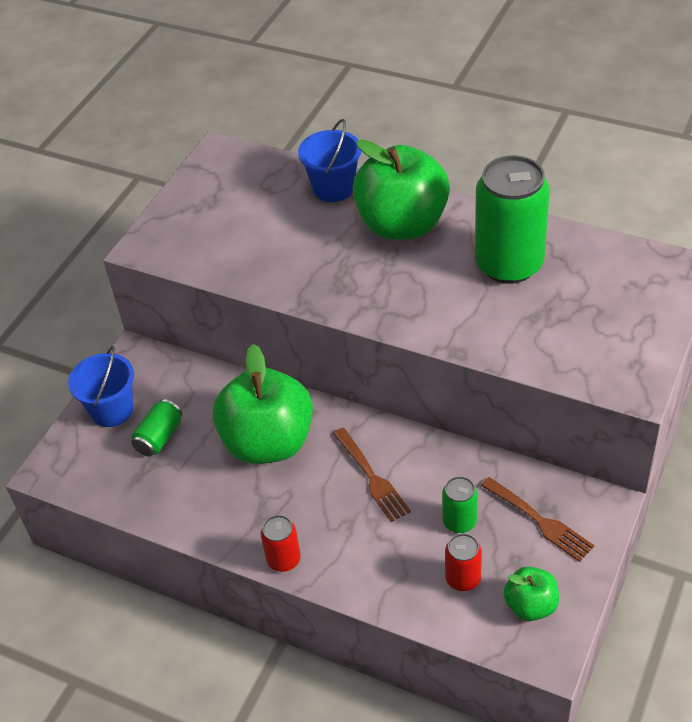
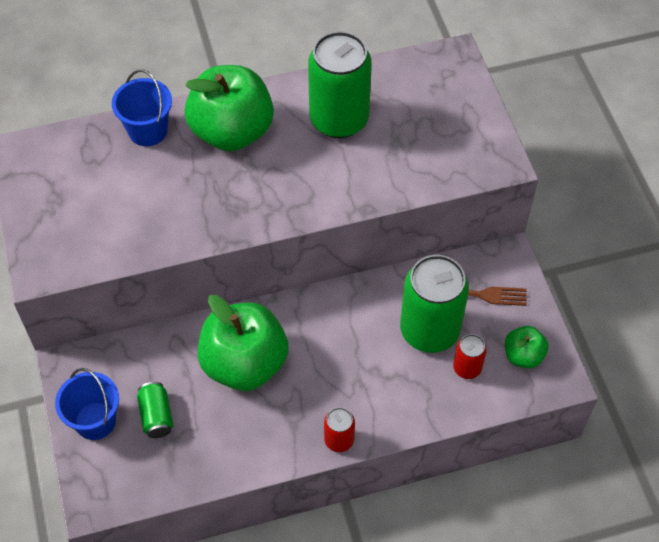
camera: 45 degrees left, 10 degrees up
brown fork [333,428,411,522] -> none
green can [442,476,478,533] -> green can [400,255,469,353], size x2.13

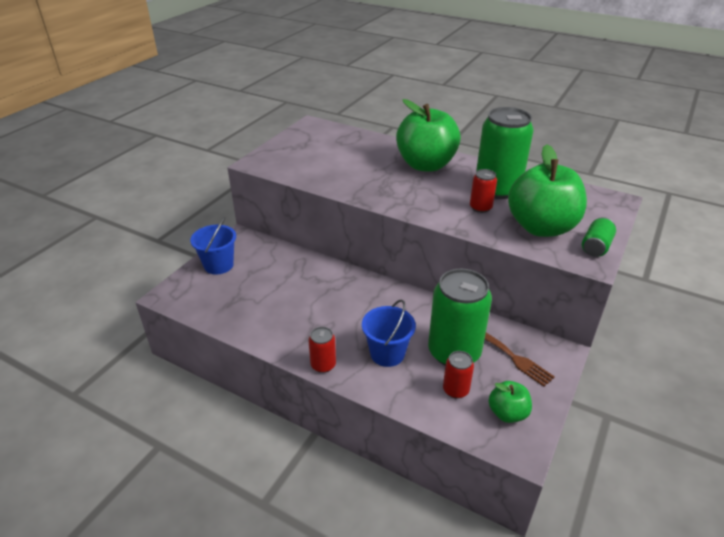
camera: 45 degrees right, 20 degrees down
blue bucket [112,70,172,146] -> blue bucket moved to [362,299,416,367]
green can [137,382,173,438] -> green can moved to [582,217,616,257]
green apple [198,295,289,391] -> green apple moved to [508,144,587,237]
none -> red can [470,169,497,213]

